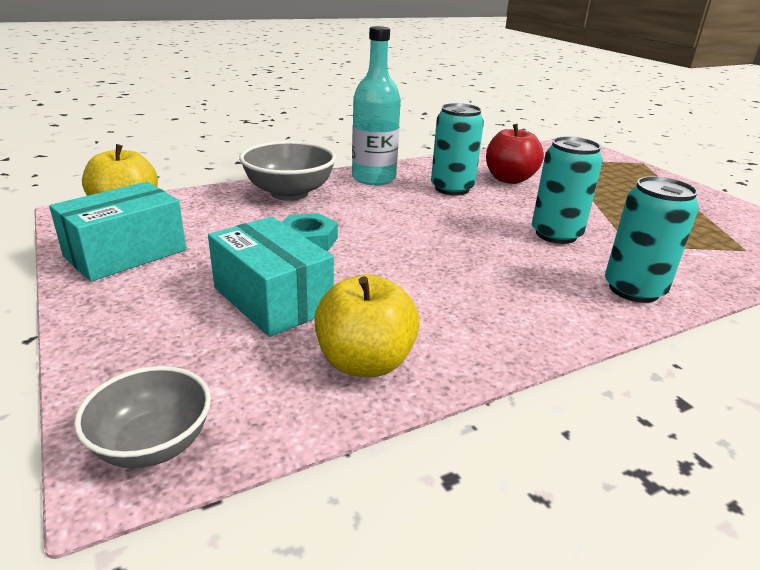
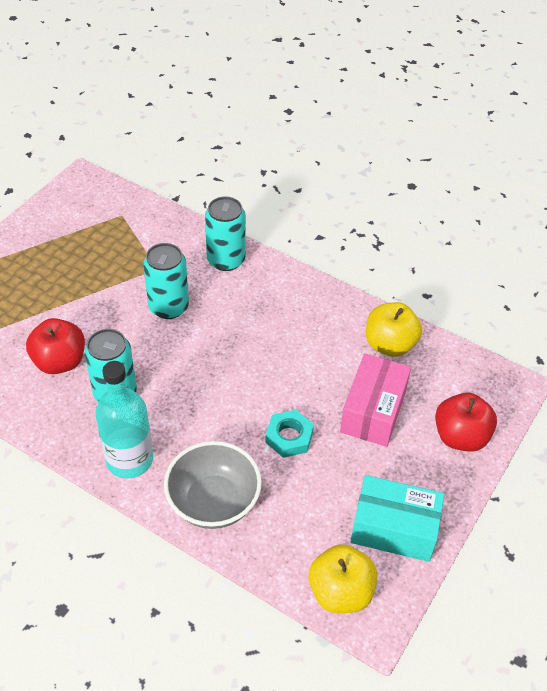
camera: 120 degrees left, 20 degrees up
grey bowl [74,366,211,468] -> none
turquoise box [208,217,334,337] -> pink box [340,353,411,447]
none -> red apple [435,393,497,452]

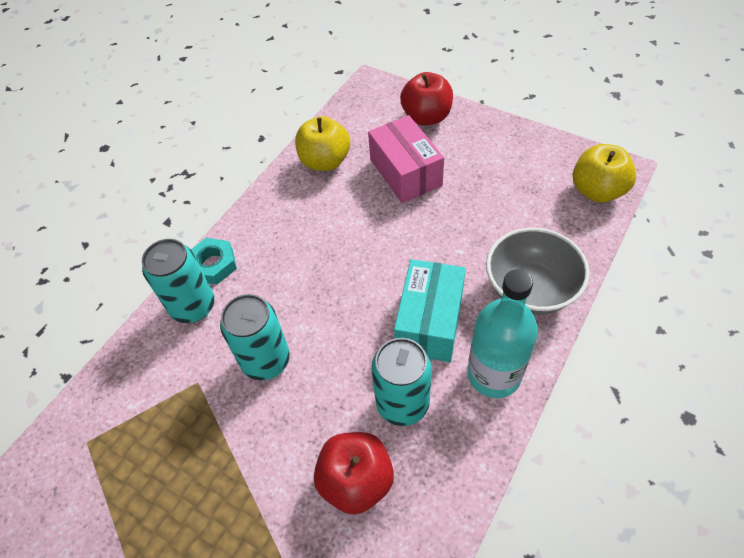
camera: 85 degrees left, 5 degrees up
turquoise nut [265,410,314,458] -> turquoise nut moved to [191,238,237,284]
pink box [340,353,411,447] -> pink box turned 45 degrees clockwise [368,115,444,203]
turquoise box [351,475,444,562] -> turquoise box moved to [394,259,466,362]

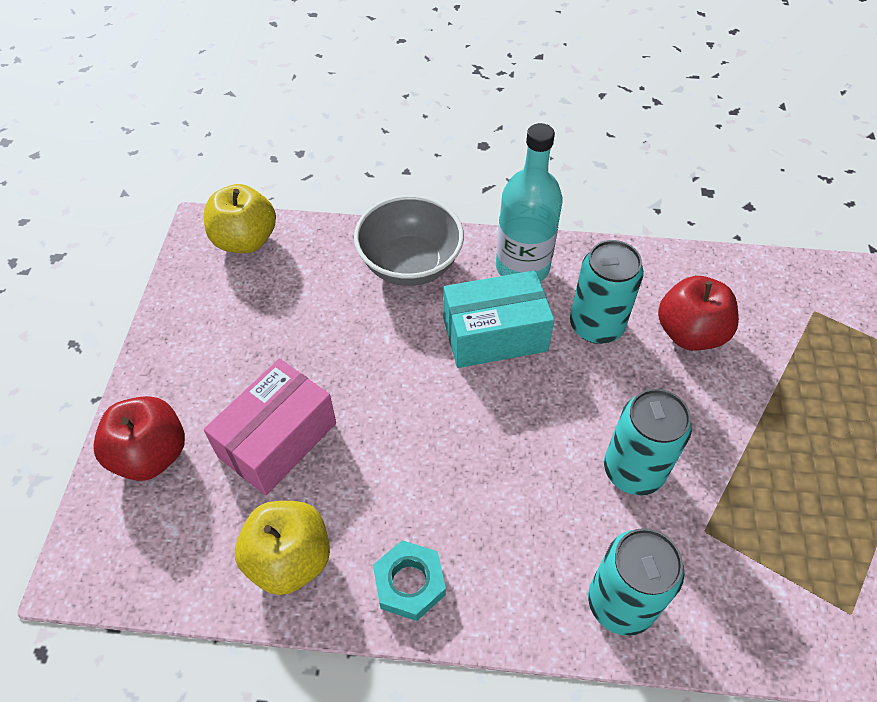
camera: 120 degrees left, 0 degrees up
turquoise nut [191,238,237,284] -> turquoise nut moved to [373,540,446,621]

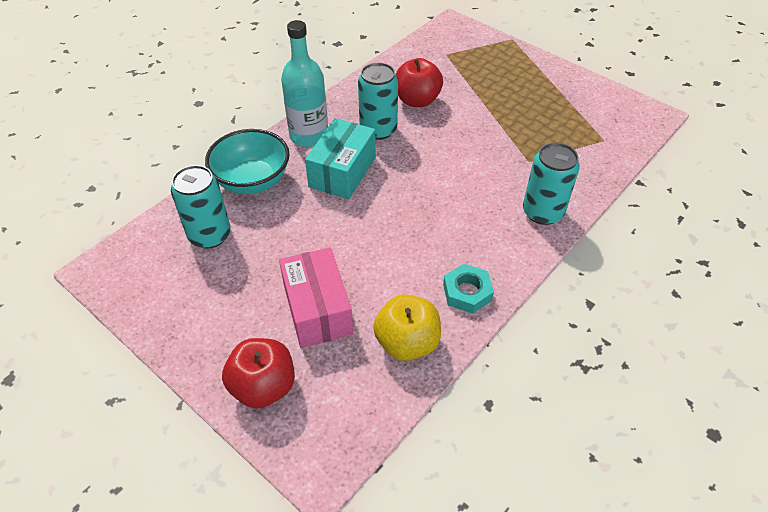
camera: 55 degrees left, 5 degrees down
yellow apple [204,184,276,253] -> none
grey bowl [354,195,464,286] -> turquoise bowl [205,129,290,194]
turquoise can [604,389,692,495] -> turquoise can moved to [171,165,231,249]

